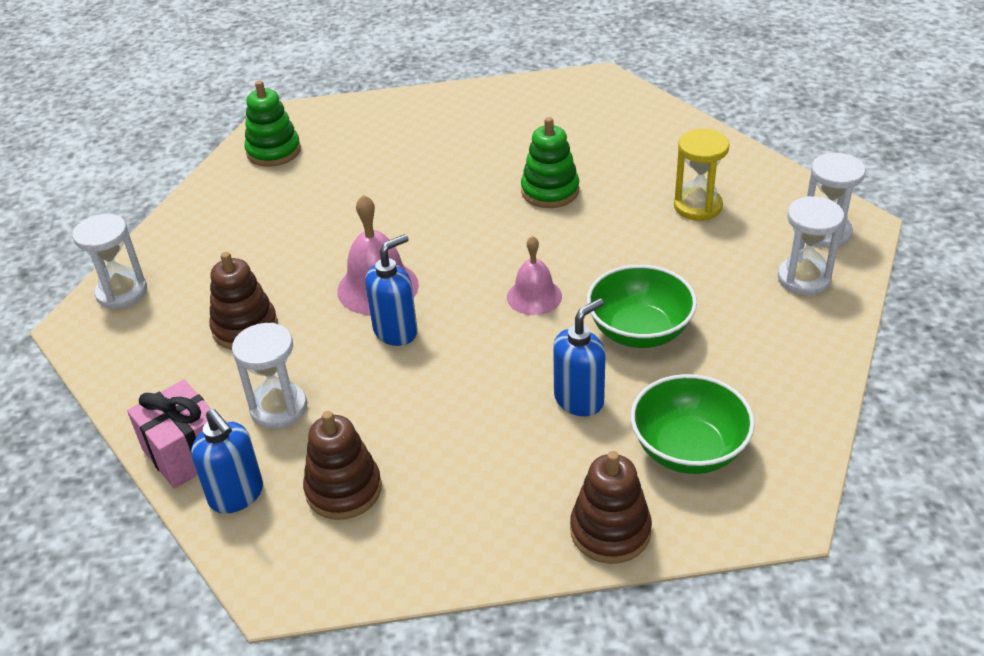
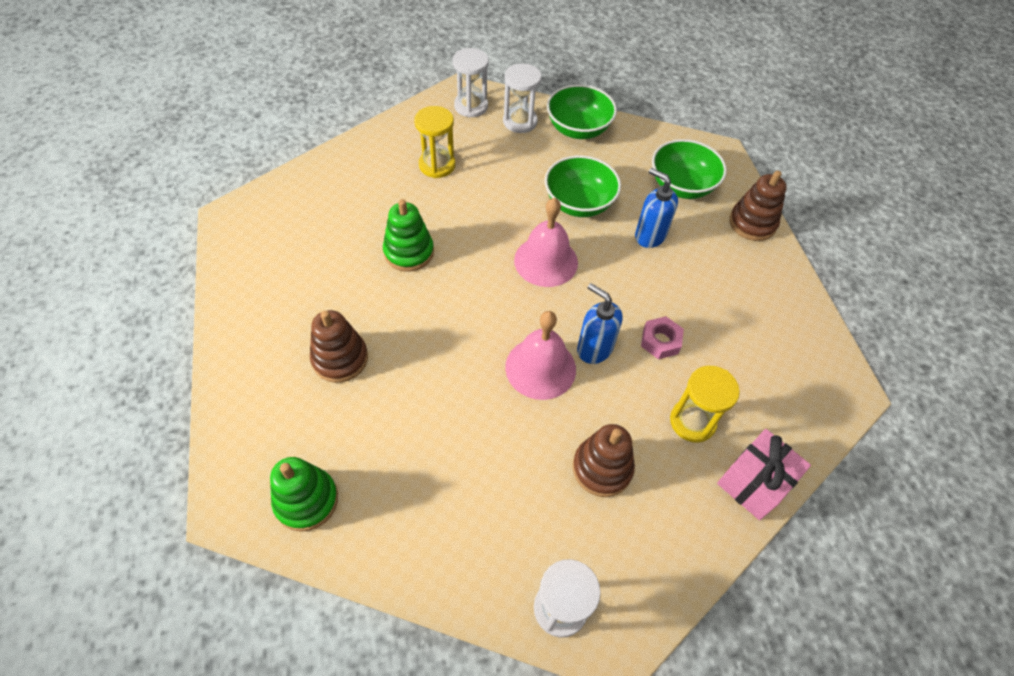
camera: 100 degrees left, 15 degrees up
blue soap dispenser [191,409,263,514] -> none
white hourglass [232,323,307,429] -> yellow hourglass [670,366,740,443]
brown stacking toy [303,411,382,520] -> brown stacking toy moved to [310,310,368,383]
pink bell [507,236,562,315] -> pink bell [514,198,578,287], size x1.51
none -> green bowl [547,84,617,139]
none -> pink nut [641,316,684,359]

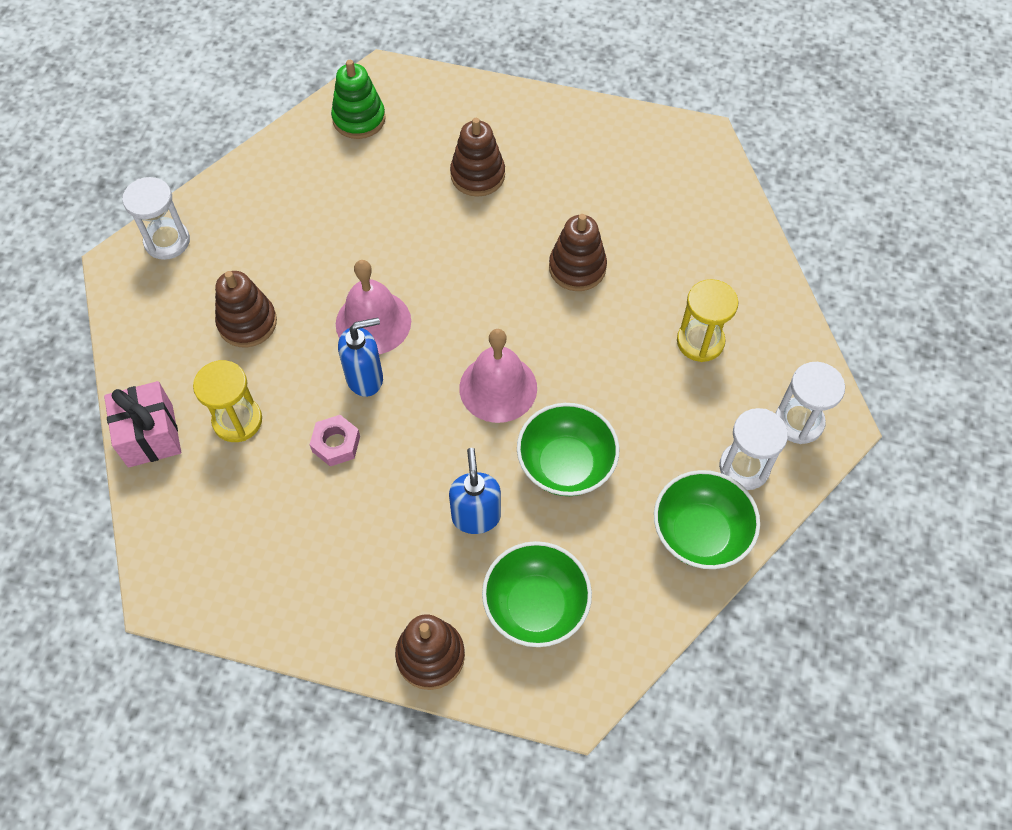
camera: 120 degrees right, 5 degrees up
green stacking toy [383,199,434,272] -> brown stacking toy [549,214,607,291]
blue soap dispenser [635,168,678,248] -> blue soap dispenser turned 75 degrees counterclockwise [449,448,501,534]

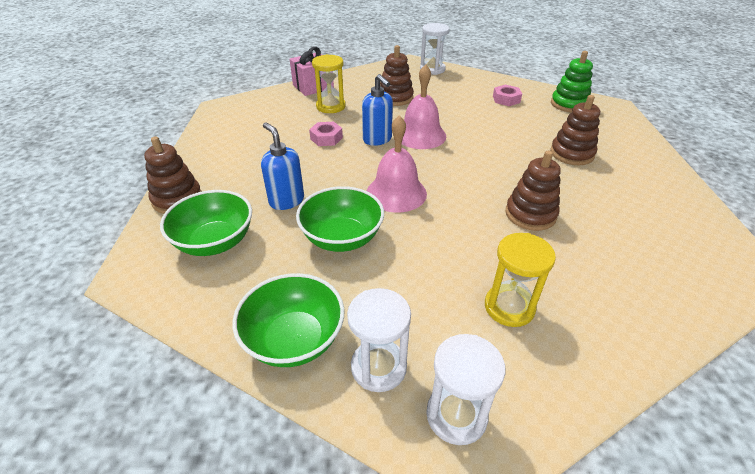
camera: 75 degrees right, 20 degrees down
blue soap dispenser [449,448,501,534] -> blue soap dispenser turned 105 degrees counterclockwise [261,122,304,210]
none -> pink nut [493,85,522,106]

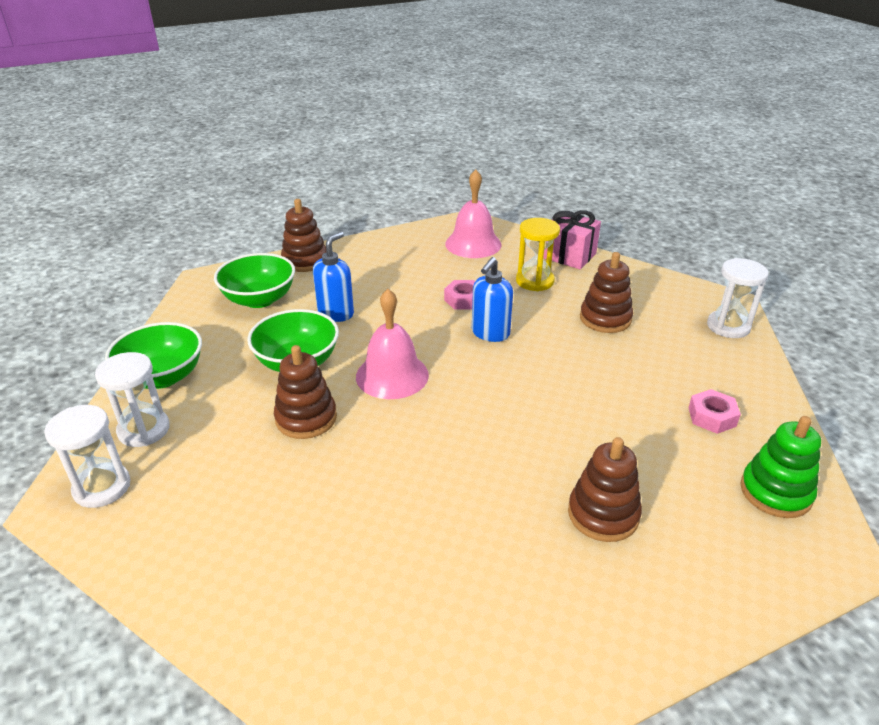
camera: 65 degrees right, 5 degrees down
pink bell [402,64,446,149] -> pink bell moved to [445,169,502,258]
yellow hourglass [485,233,556,327] -> none
brown stacking toy [506,151,561,231] -> brown stacking toy moved to [274,345,337,439]

